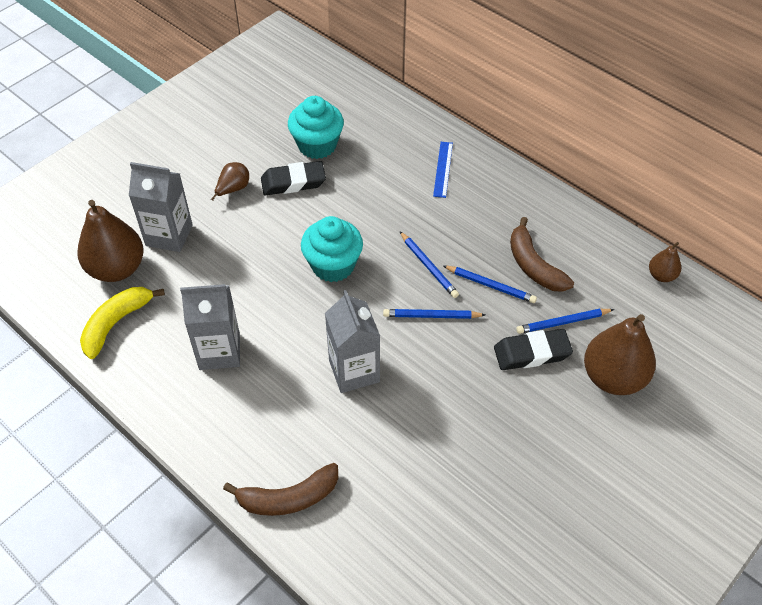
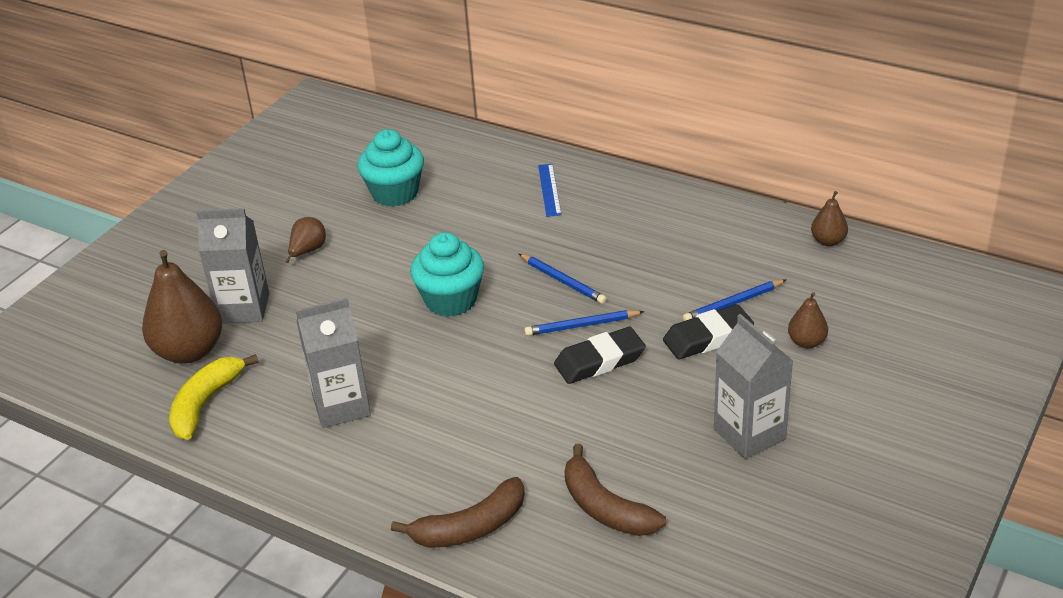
camera: 10 degrees left, 15 degrees down
black eraser [261,161,326,195] -> black eraser moved to [554,327,646,384]
grey carton [325,290,380,393] -> grey carton moved to [714,314,793,459]
blue pencil [443,265,537,303] -> none
brown banana [510,217,574,292] -> brown banana moved to [565,444,666,536]
brown pear [584,314,656,395] -> brown pear [788,292,828,348], size x0.49

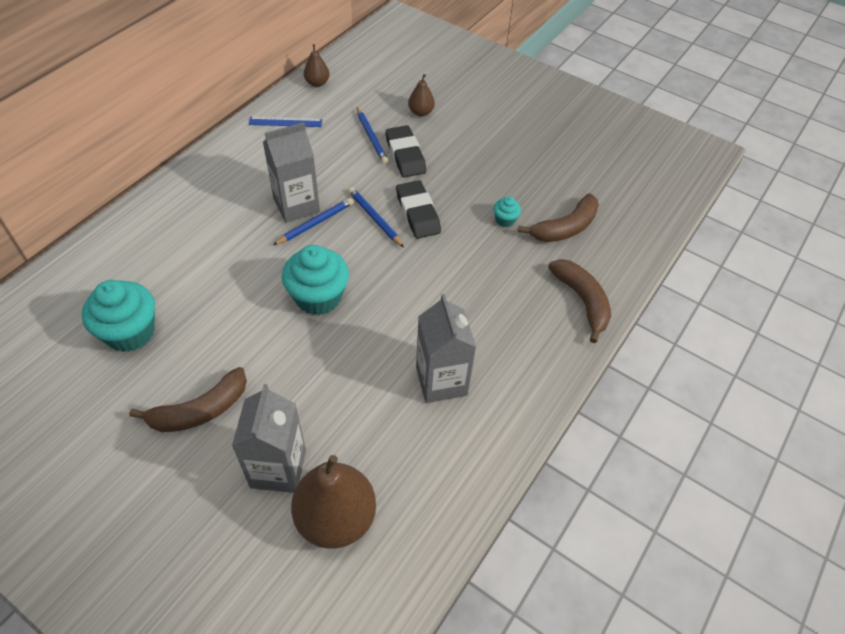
camera: 90 degrees left, 15 degrees up
yellow banana [169,354,258,440] -> none
brown pear [285,217,326,263] -> brown banana [129,367,247,432]
blue pencil [524,310,644,336] -> blue pencil turned 150 degrees clockwise [348,187,404,247]
blue ruler [538,164,562,217] -> blue ruler moved to [249,117,322,127]
grey carton [714,314,793,459] -> grey carton moved to [263,122,320,223]
none -> turquoise cupcake [493,196,521,227]

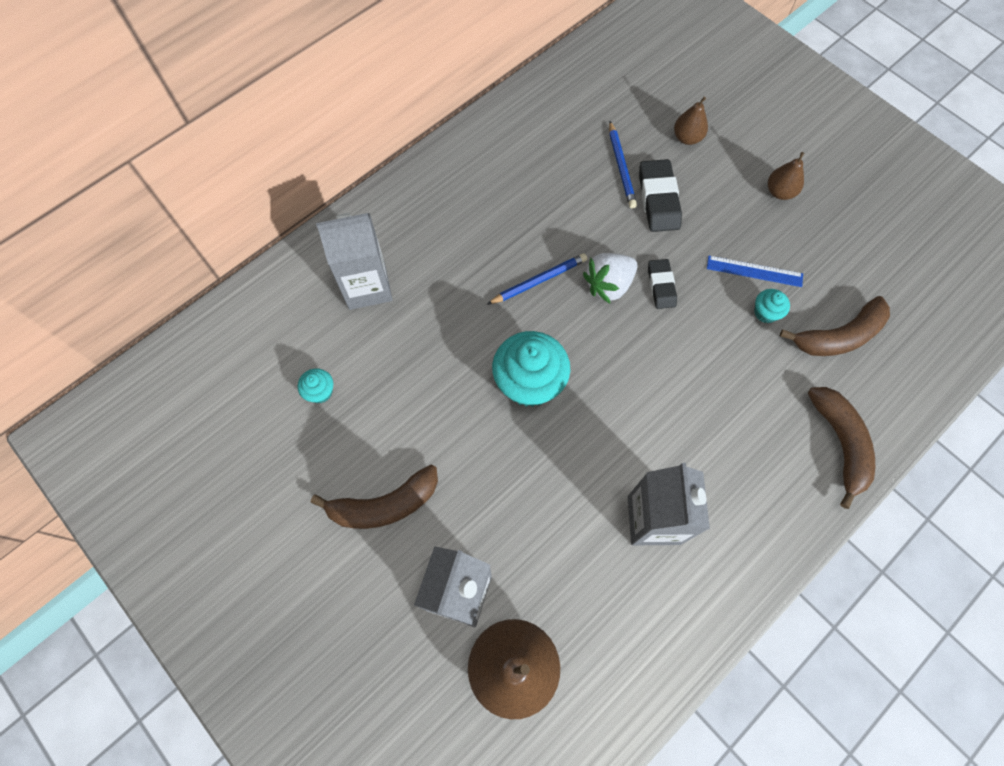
camera: 15 degrees right, 15 degrees up
turquoise cupcake [82,280,155,352] -> turquoise cupcake [298,368,333,404], size x0.47
blue ruler [249,117,322,127] -> blue ruler moved to [707,256,803,287]
grey carton [263,122,320,223] -> grey carton moved to [316,213,392,310]
brown pear [304,44,330,87] -> brown pear moved to [768,152,804,200]
blue pencil [348,187,404,247] -> white strawberry [583,253,638,303]
black eraser [396,180,441,239] -> black eraser [648,259,677,309], size x0.64

